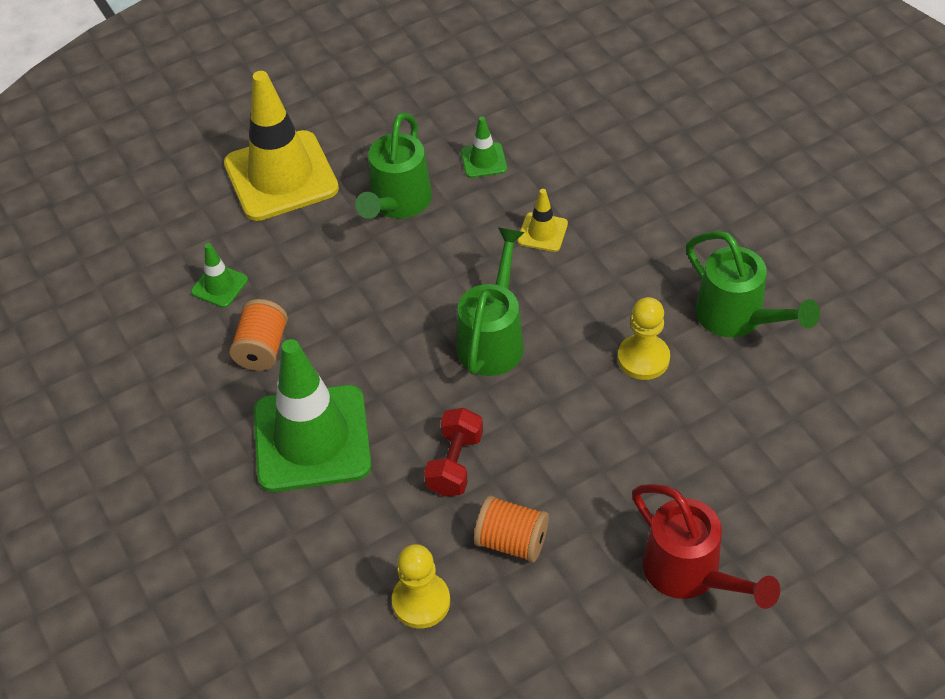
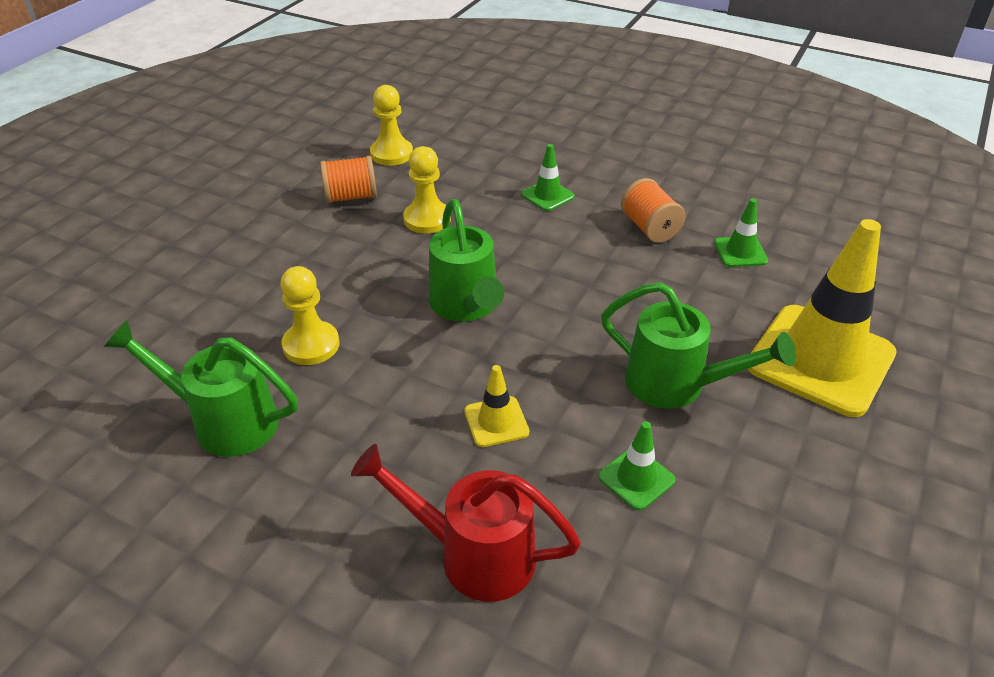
camera: 145 degrees right, 10 degrees down
green traffic cone [254,339,371,492] -> green traffic cone [521,144,575,211], size x0.43
green watering can [355,112,432,219] -> green watering can turned 135 degrees clockwise [601,282,796,409]
red dumbbell [424,408,483,497] -> yellow pawn [403,146,451,234]
red watering can [632,484,780,609] -> red watering can moved to [351,444,581,602]

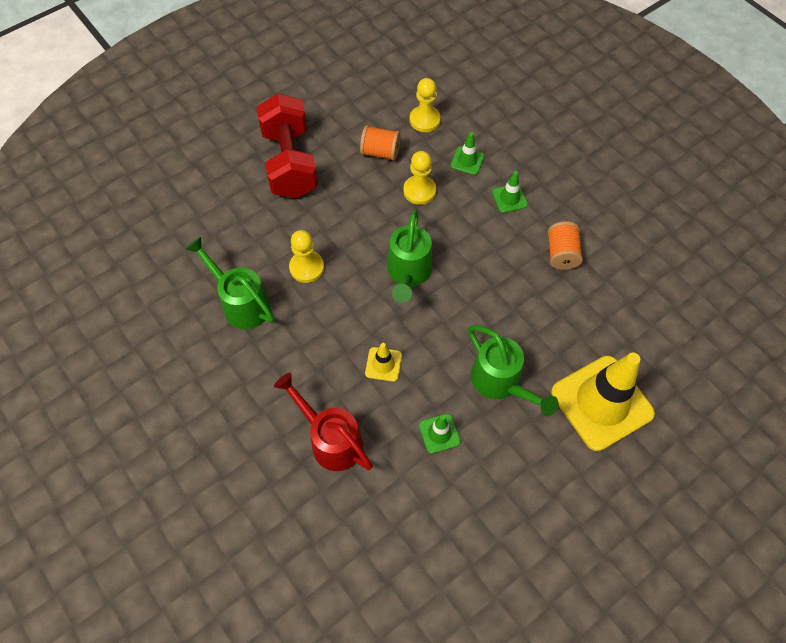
camera: 25 degrees right, 20 degrees up
green traffic cone [714,198,768,267] -> green traffic cone moved to [450,132,485,175]
none -> red dumbbell [257,93,318,198]

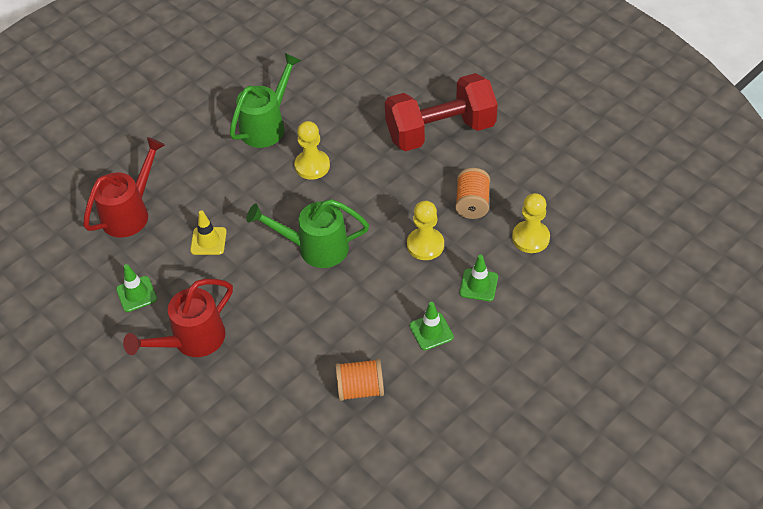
camera: 85 degrees right, 10 degrees down
green watering can [468,325,558,416] -> red watering can [123,279,233,357]
yellow traffic cone [551,353,655,451] -> none

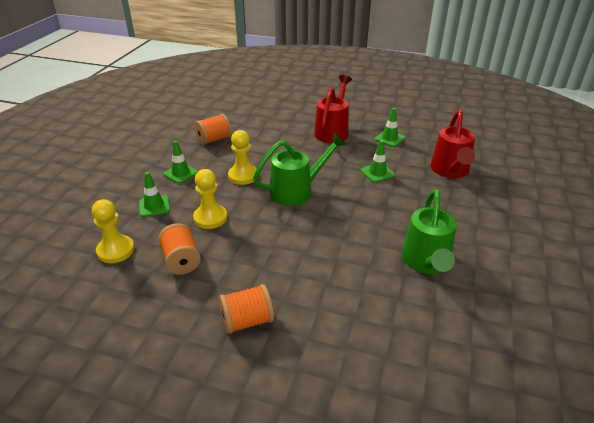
camera: 150 degrees right, 15 degrees down
yellow traffic cone [190,210,227,255] -> green traffic cone [361,140,395,183]
yellow pawn [294,121,330,180] -> yellow pawn moved to [228,130,257,185]
red dumbbell [385,73,498,151] -> orange spool [219,284,274,334]

